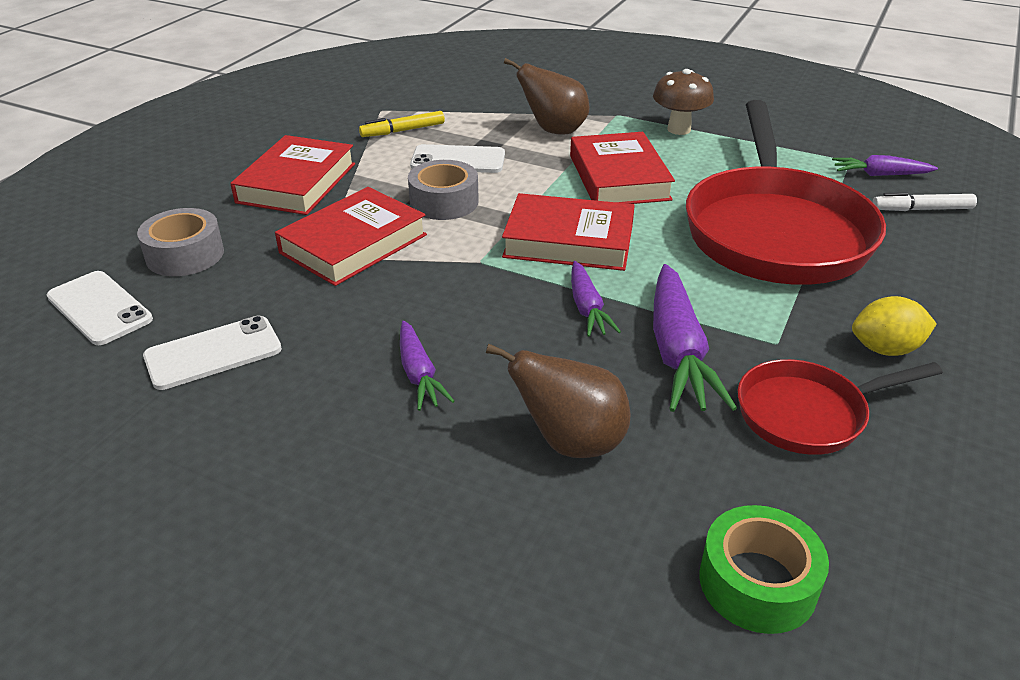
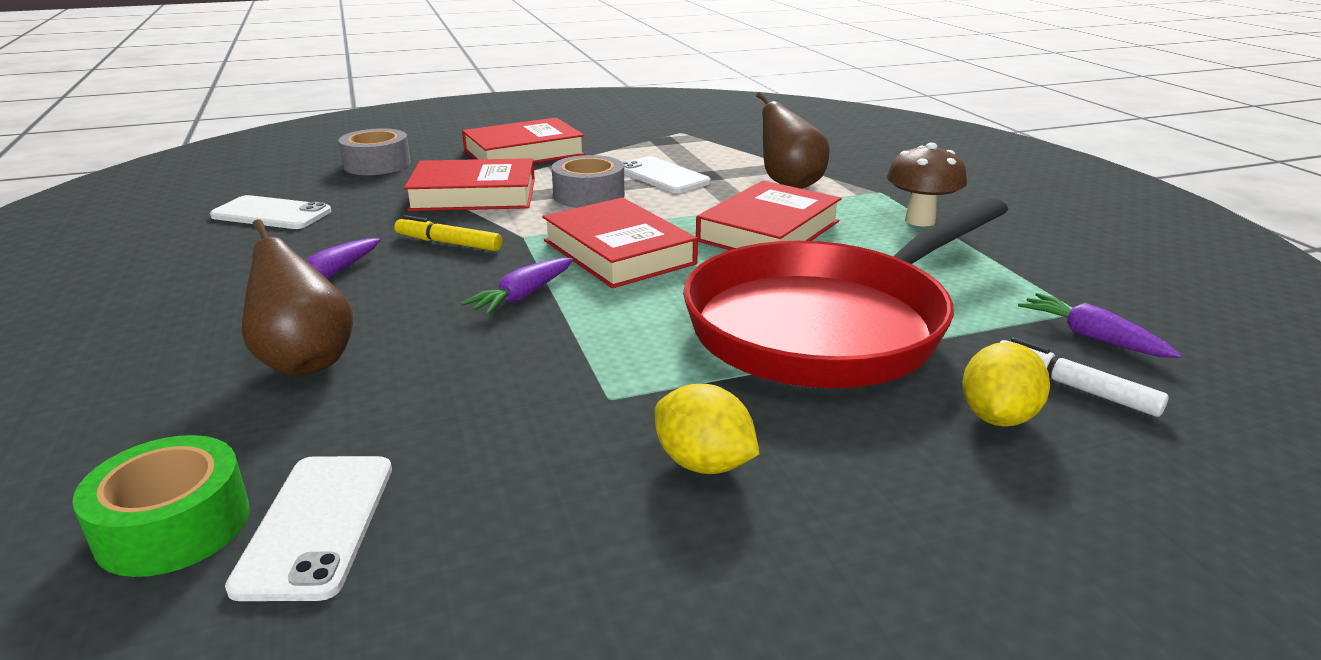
camera: 45 degrees right, 10 degrees down
white phone [47,271,153,345] -> white phone moved to [225,456,392,601]
yellow marker [359,111,445,137] -> yellow marker moved to [394,215,502,251]
purple carrot [653,264,737,412] -> none
red pan [737,359,943,455] -> none
none -> yellow lemon [962,342,1050,427]

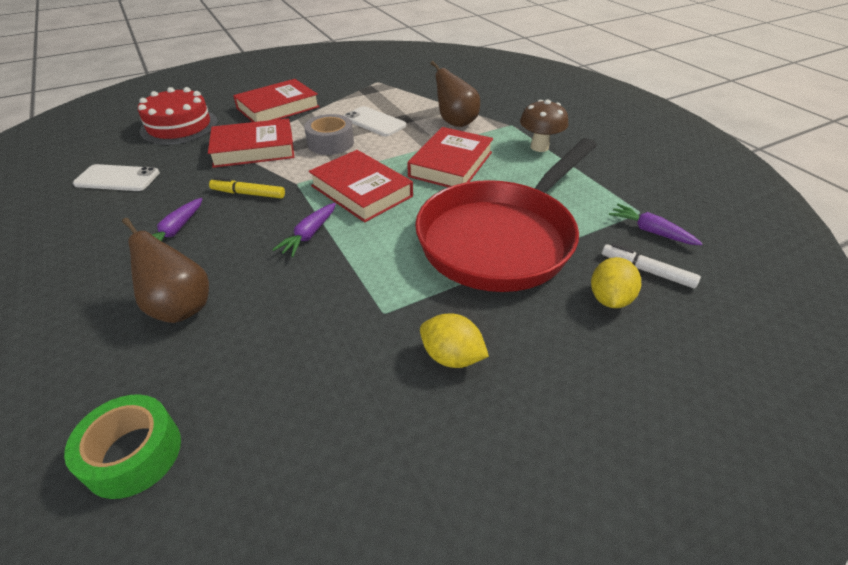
camera: 10 degrees left, 15 degrees up
white phone [225,456,392,601] -> none
grey tape [339,129,411,175] -> red cake [138,87,218,144]

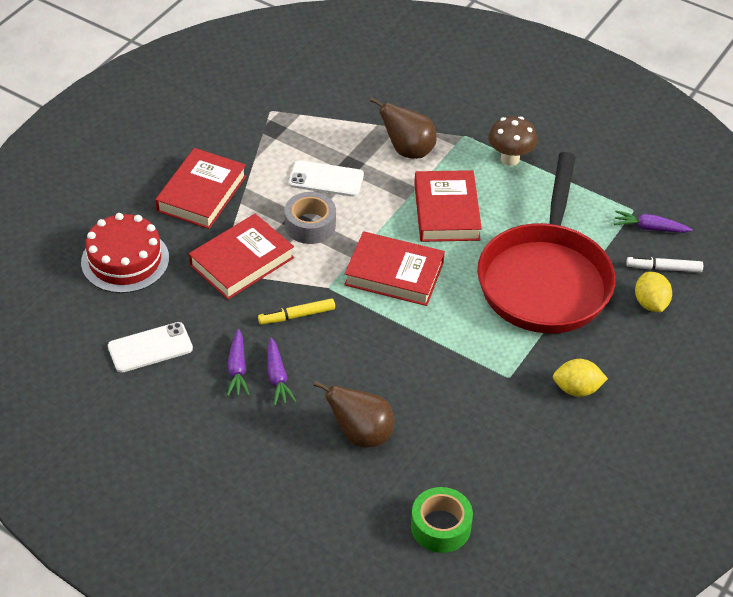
camera: 30 degrees left, 5 degrees up
purple carrot [272,203,336,257] -> purple carrot moved to [227,329,250,396]

